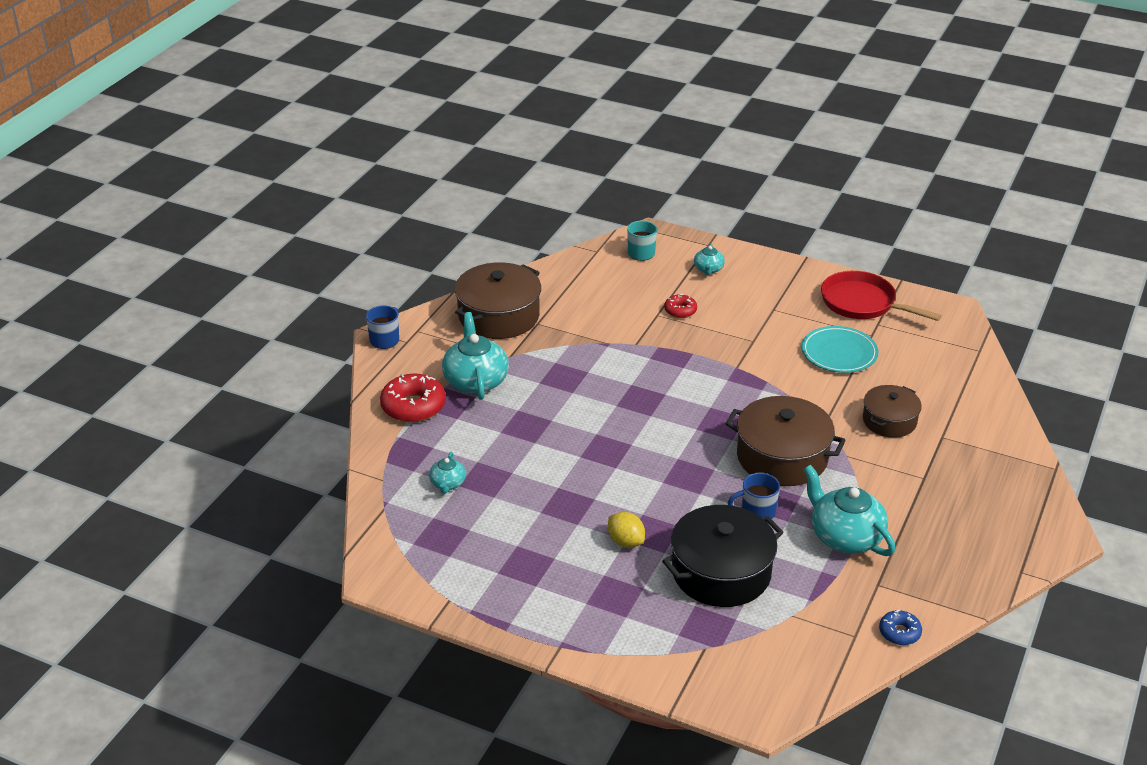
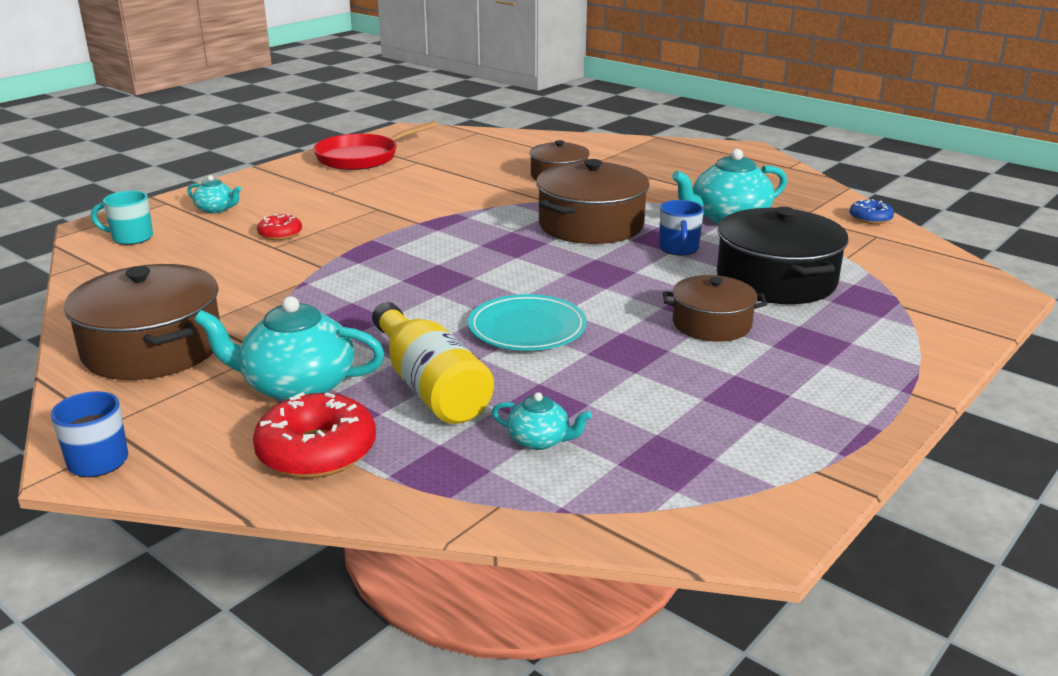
camera: 75 degrees left, 10 degrees down
yellow lemon [608,512,645,548] -> brown pot [663,275,767,342]
turquoise plate [801,326,879,373] -> turquoise plate moved to [468,294,587,351]
none -> yellow bottle [372,302,494,424]

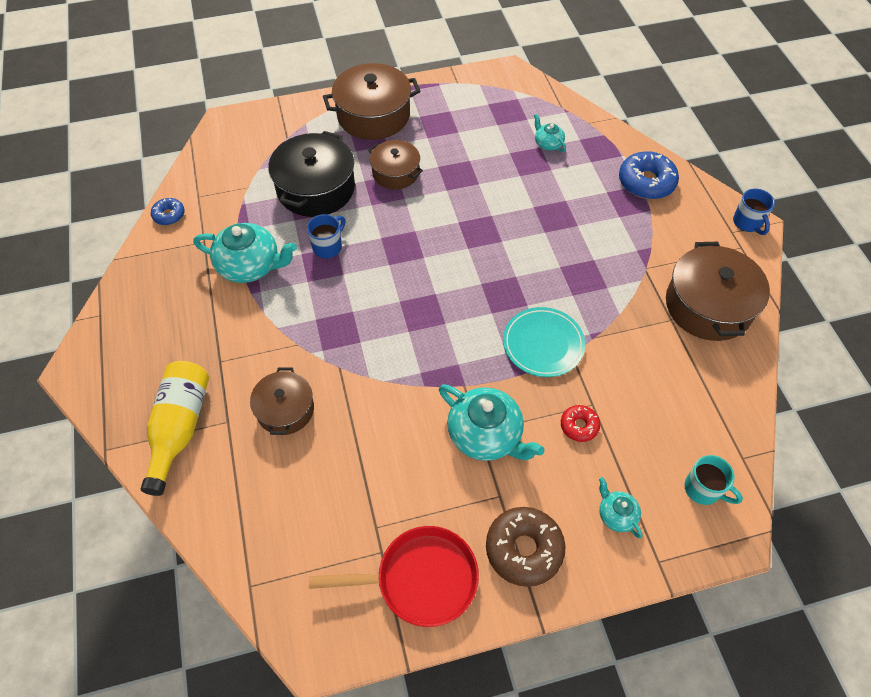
camera: 145 degrees left, 30 degrees up
turquoise teapot [194,296,385,401] -> turquoise teapot moved to [439,384,544,461]
red donut [253,392,376,478] -> blue donut [619,151,679,199]
yellow bottle [372,302,494,424] -> yellow bottle moved to [141,361,209,496]
turquoise plate [468,294,587,351] -> turquoise plate moved to [503,307,585,377]
brown pot [536,159,650,244] -> brown pot moved to [323,63,421,140]
none -> brown donut [486,507,565,587]

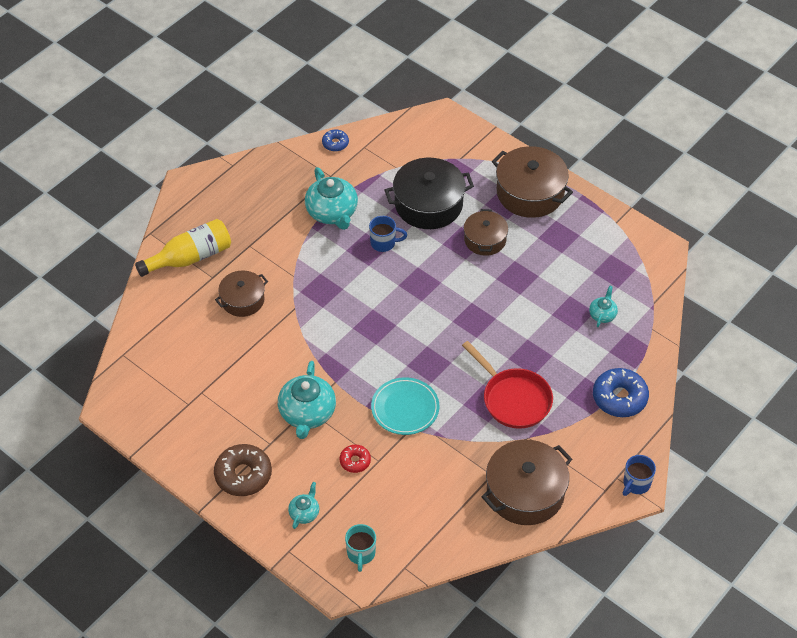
camera: 55 degrees right, 5 degrees down
red pan [309,526,479,627] -> red pan moved to [462,341,553,429]

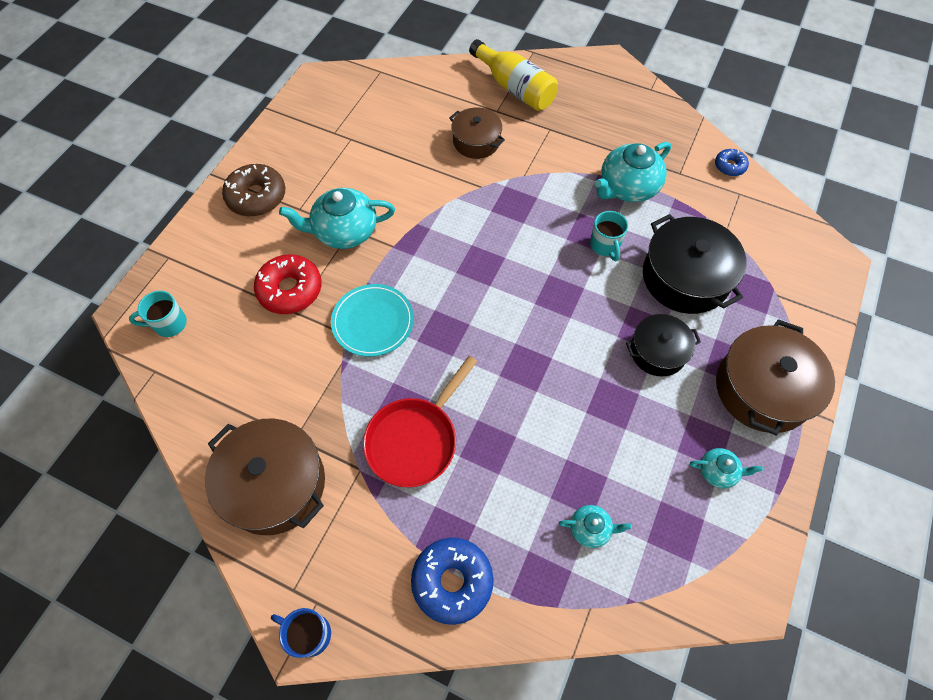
camera: 75 degrees right, 10 degrees up
turquoise teapot [288,482,319,529] -> turquoise teapot moved to [690,448,763,488]
red donut [340,444,371,473] -> red donut [254,254,322,314], size x1.83
blue mug [369,216,407,252] -> turquoise mug [590,211,628,261]
brown pot [464,209,508,256] -> black pot [626,314,701,376]

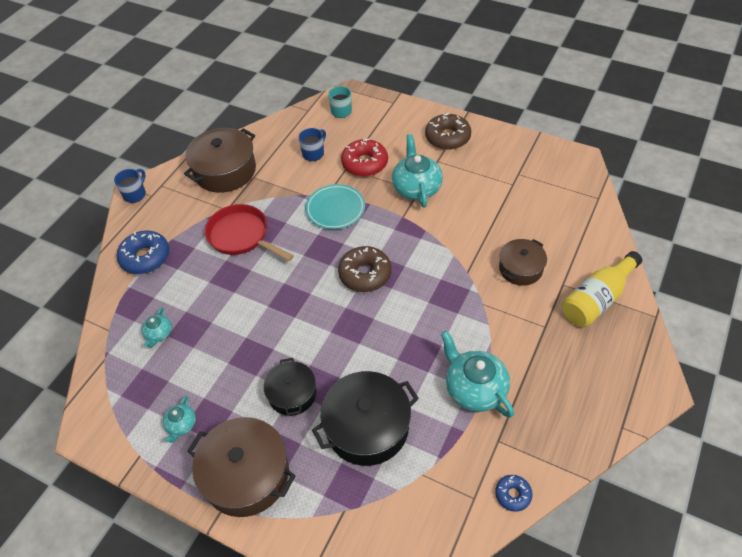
camera: 95 degrees right, 10 degrees down
turquoise mug [590,211,628,261] -> none
none -> blue mug [298,128,326,161]
none -> brown donut [338,246,392,292]

